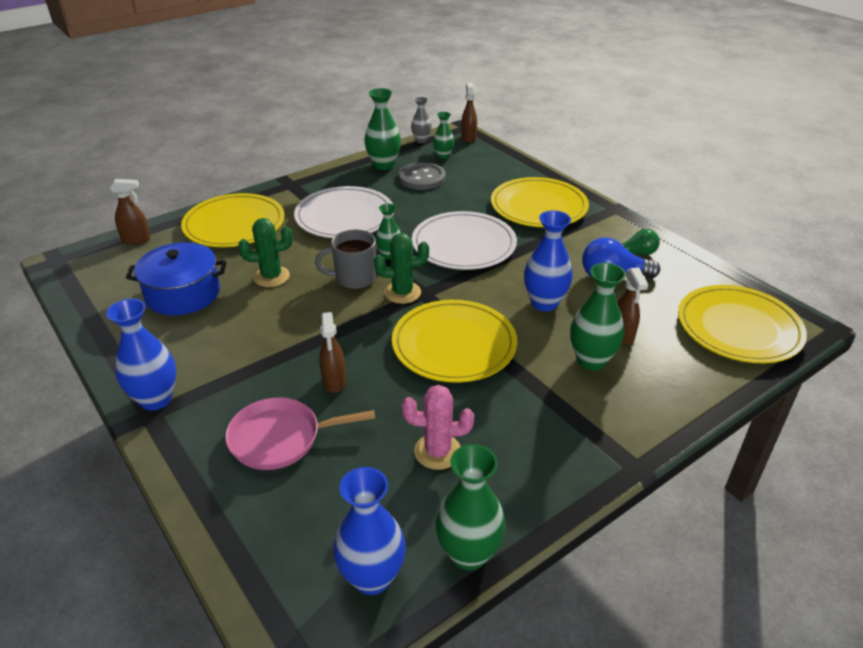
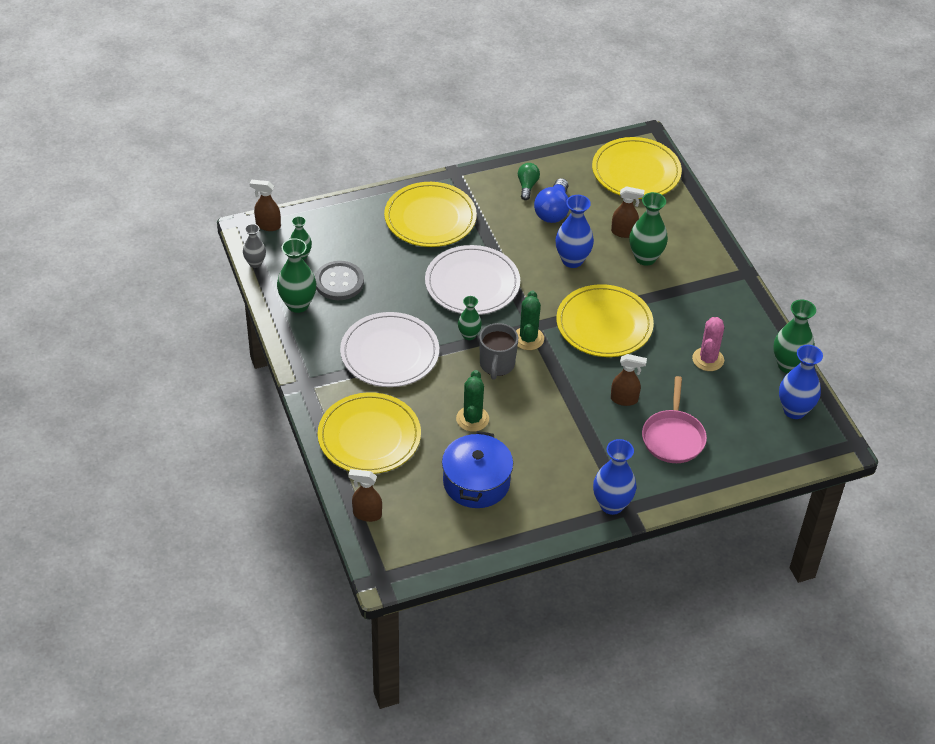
camera: 75 degrees left, 10 degrees up
brown spray bottle [109,179,151,245] -> brown spray bottle turned 90 degrees counterclockwise [348,469,382,522]

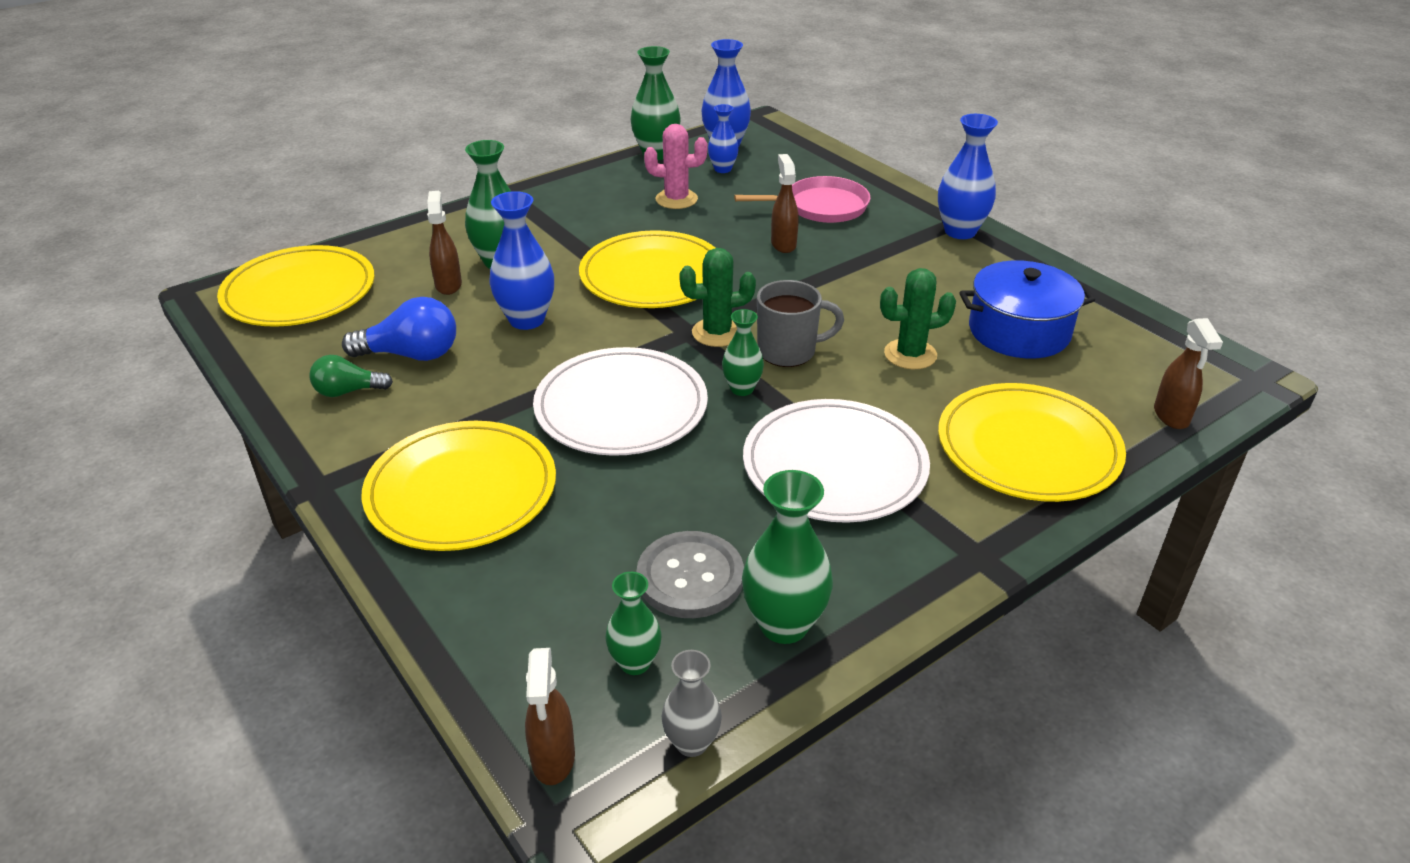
camera: 105 degrees left, 10 degrees down
none -> blue vase [708,104,739,173]

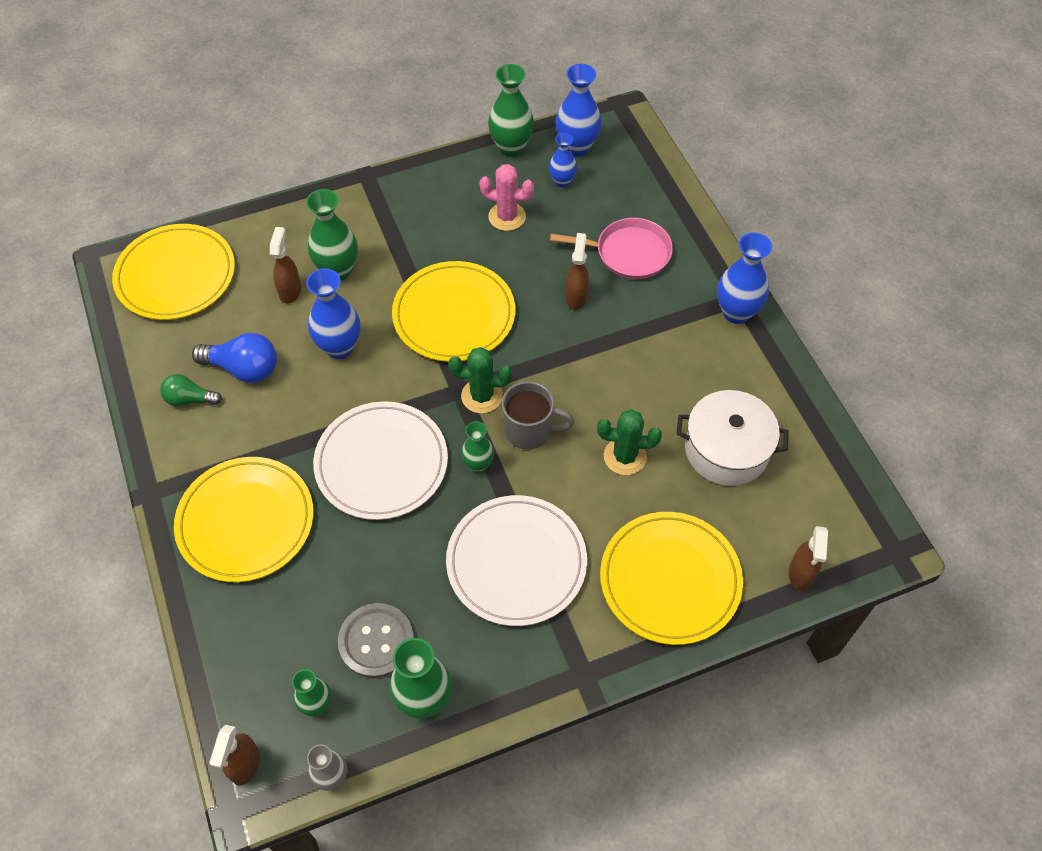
camera: 15 degrees right, 20 degrees up
blue pot [959,261,1095,358] -> white pot [676,390,789,486]

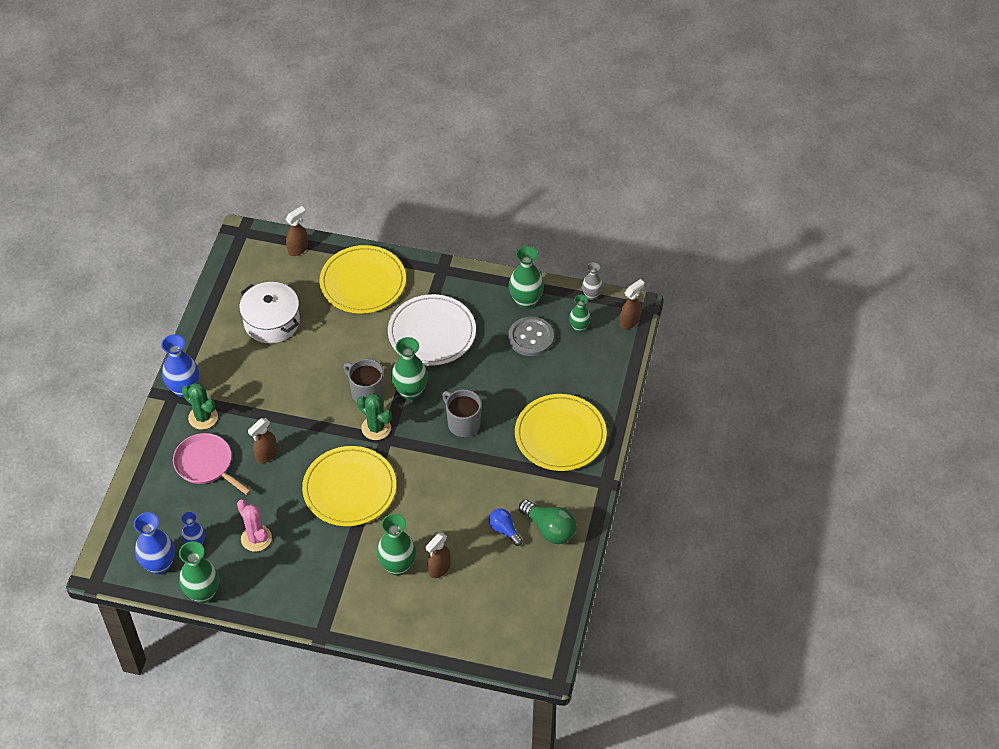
camera: 145 degrees left, 5 degrees down
yellow plate [112,224,235,320] -> none
green light bulb [160,374,222,406] -> green light bulb [519,500,577,544], size x1.56
blue light bulb [192,333,277,383] -> blue light bulb [489,508,523,546], size x0.64
blue vase [306,268,360,359] -> none
white plate [313,401,448,520] -> grey mug [442,389,482,437]
green vase [461,421,494,473] -> green vase [391,337,428,400], size x1.65
green cactus [597,409,662,475] -> green cactus moved to [182,383,218,430]

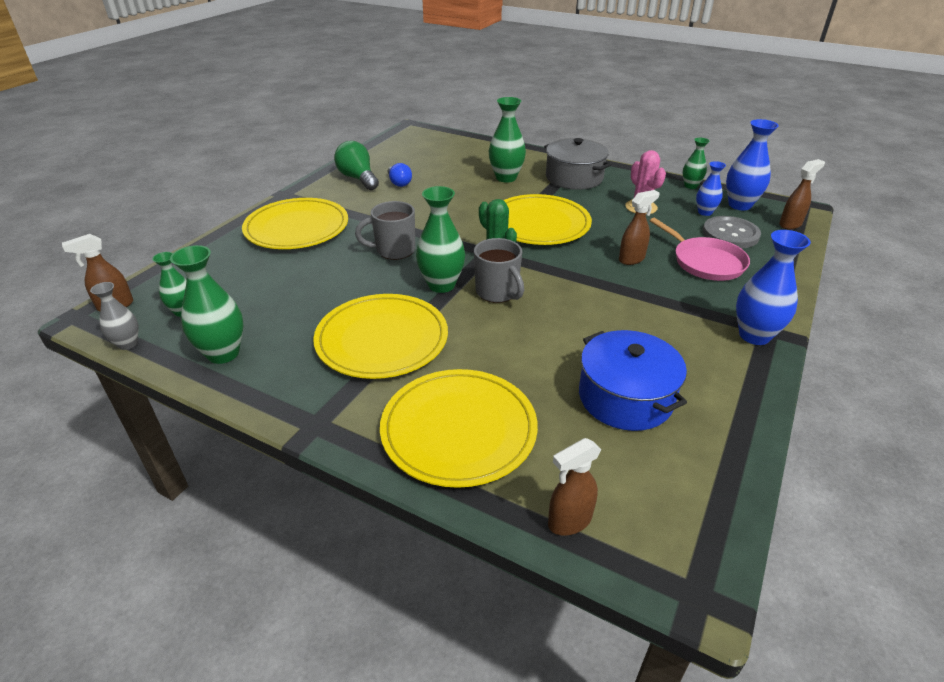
camera: 165 degrees left, 15 degrees down
green vase [179,541,219,603] -> green vase [683,138,709,189], size x0.60
green cactus [182,383,218,430] -> none
white pot [239,282,300,343] -> blue pot [579,330,687,431]
white plate [388,294,476,365] -> yellow plate [313,294,448,379]
brown spray bottle [426,533,451,578] -> brown spray bottle moved to [779,159,825,229]
grey mug [442,389,482,437] -> grey mug turned 105 degrees clockwise [355,201,415,260]
grey button [508,317,554,356] -> grey button moved to [703,216,761,248]
none -> grey pot [544,138,611,190]

